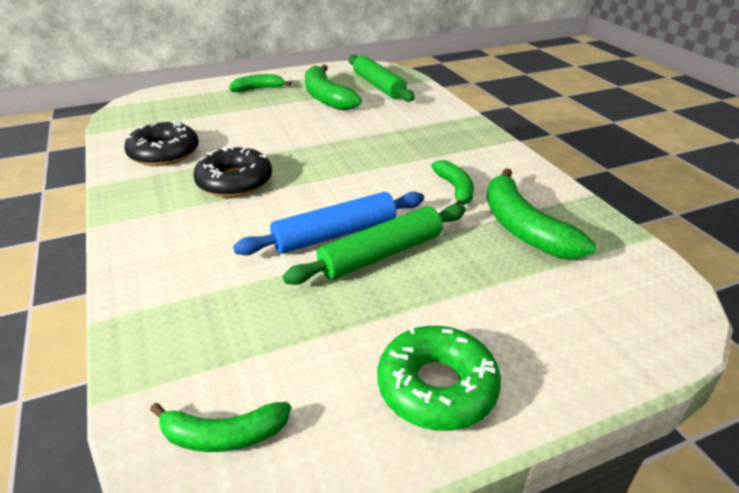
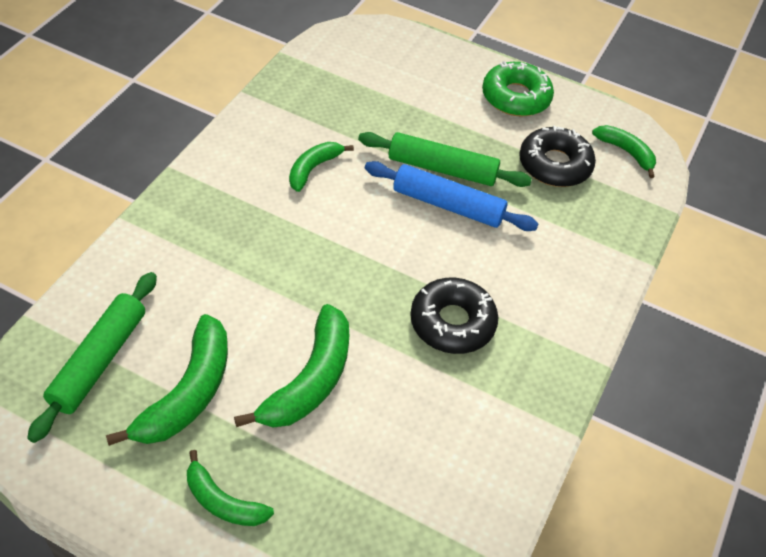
camera: 135 degrees left, 15 degrees up
black donut [124,120,199,166] -> black donut moved to [519,126,596,187]
green banana [487,168,597,259] -> green banana moved to [234,304,349,428]

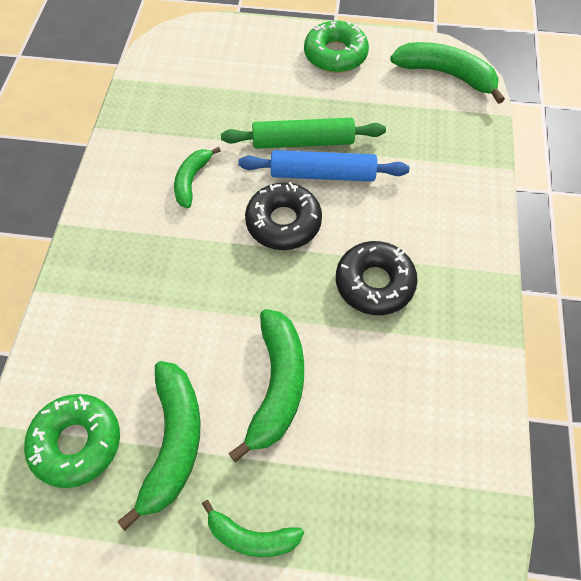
camera: 15 degrees left, 10 degrees up
green rolling pin [27,272,157,443] -> green donut [24,394,120,488]
black donut [519,126,596,187] -> black donut moved to [245,182,322,250]
green banana [592,125,656,178] -> green banana [390,42,505,104], size x1.66

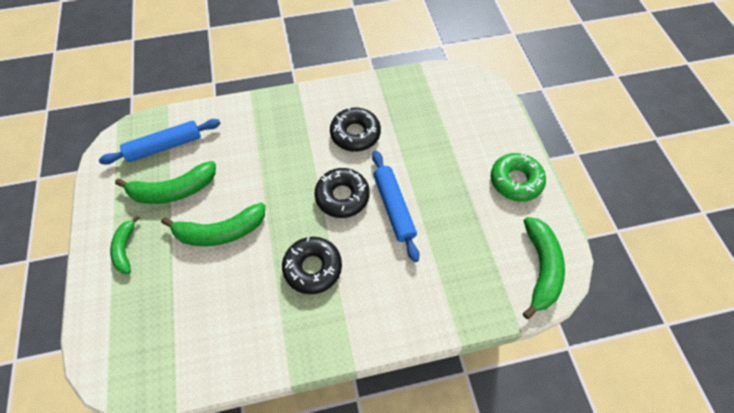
camera: 70 degrees right, 0 degrees up
green donut [24,394,120,488] -> blue rolling pin [99,119,221,165]
green banana [174,147,221,208] -> black donut [330,107,381,151]
green rolling pin [221,118,386,149] -> none

